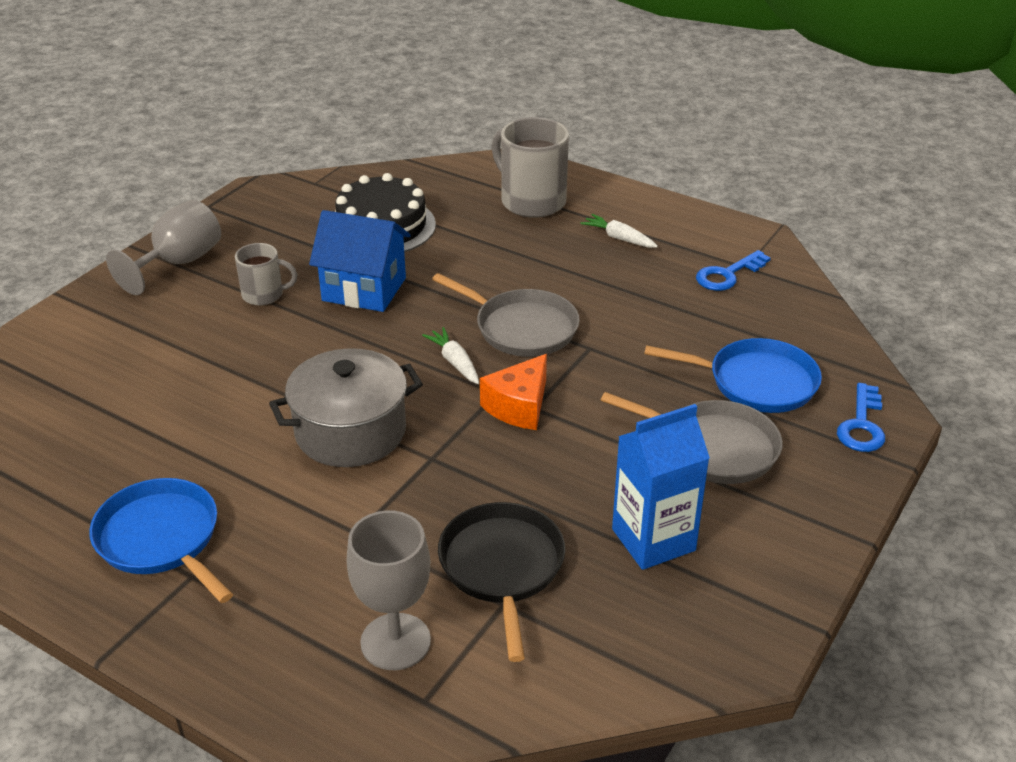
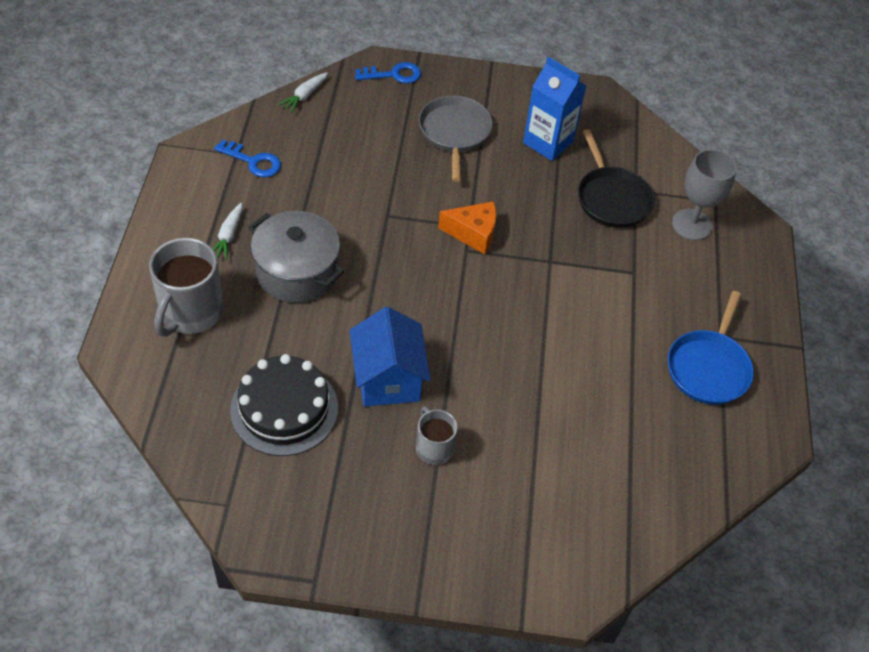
camera: 120 degrees left, 15 degrees up
grey goblet [106,200,221,295] -> none
grey pot [269,348,423,467] -> grey pot moved to [248,211,344,303]
white carrot [422,327,479,384] -> white carrot moved to [278,72,328,113]
grey pan [432,273,580,357] -> none
black pan [438,502,565,662] -> black pan turned 75 degrees counterclockwise [578,129,655,228]
blue pan [644,338,822,413] -> none

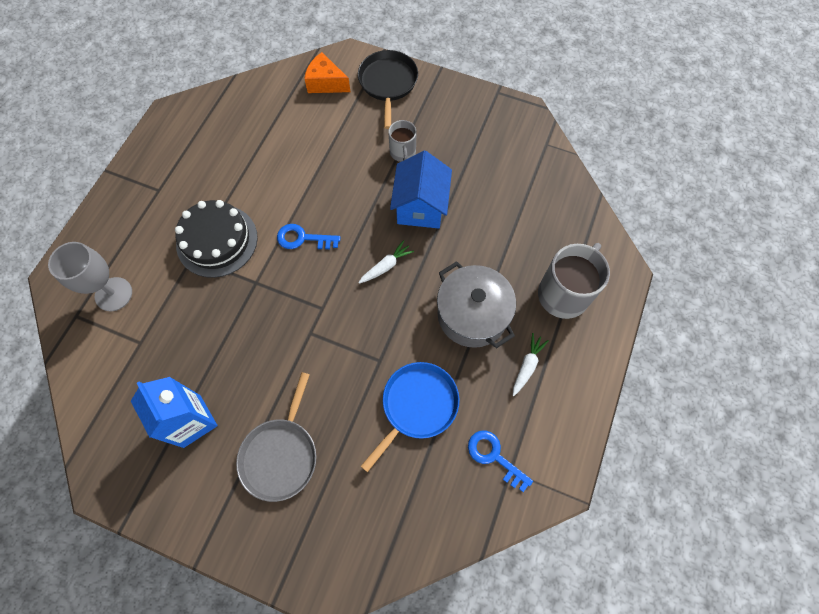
camera: 160 degrees left, 15 degrees up
black cake [230,354,338,456] -> black cake moved to [175,200,258,278]
white carrot [278,72,328,113] -> white carrot moved to [358,240,414,284]
blue key [355,62,421,83] -> blue key moved to [277,224,341,249]
orange cheese [438,201,497,254] -> orange cheese moved to [304,52,350,93]
black pan [578,129,655,228] -> black pan moved to [358,50,418,129]
blue pan [668,291,754,405] -> blue pan moved to [361,362,459,472]

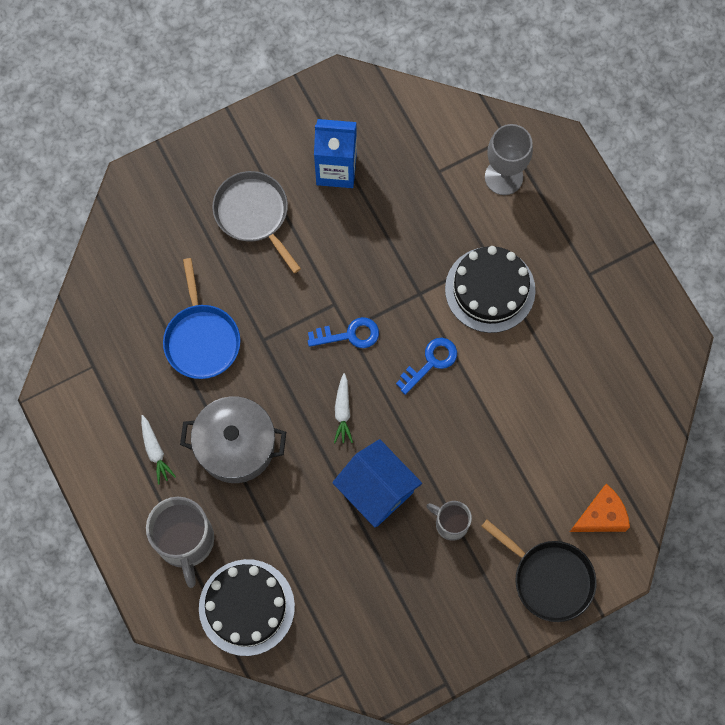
camera: 130 degrees right, 5 degrees up
blue key [468,431,533,492] -> blue key moved to [308,317,379,348]
none -> black cake [199,559,295,656]

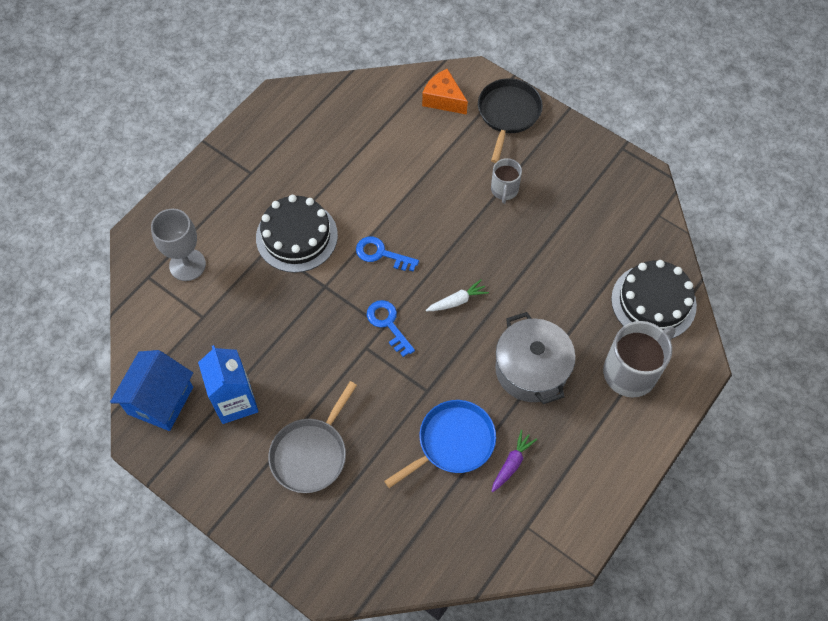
camera: 115 degrees left, 10 degrees down
white carrot [141,415,176,485] -> none
blue house [332,439,422,527] -> blue house moved to [110,350,193,431]
none -> purple carrot [492,430,537,492]

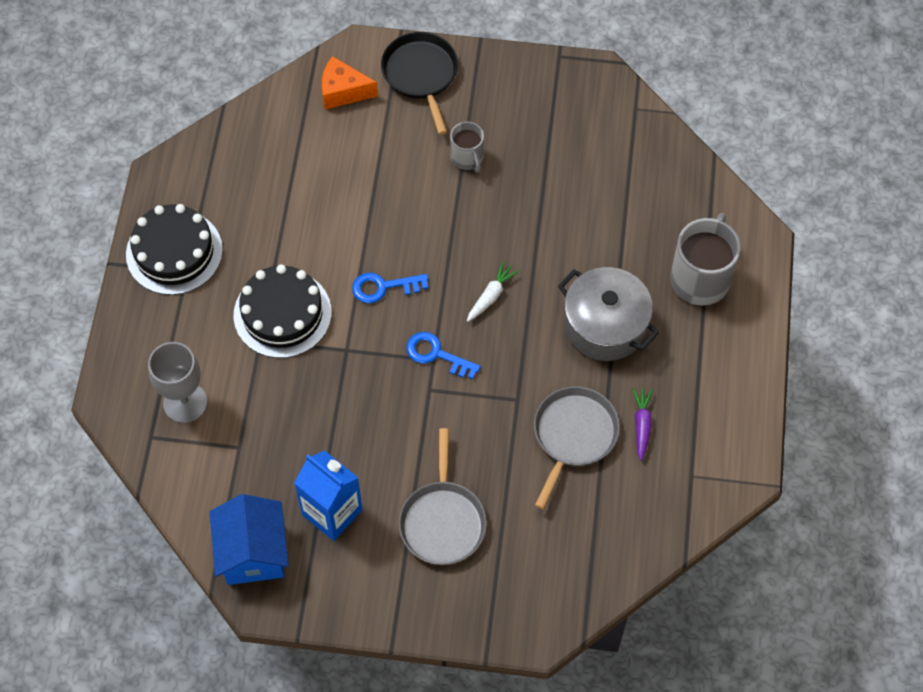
camera: 30 degrees left, 0 degrees up
blue pan [384,400,496,488] -> grey pan [534,386,620,509]
black cake [611,260,697,338] -> black cake moved to [126,204,223,295]

